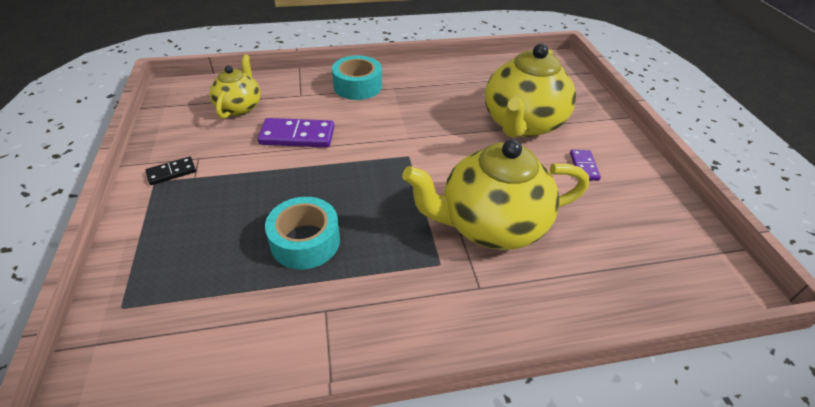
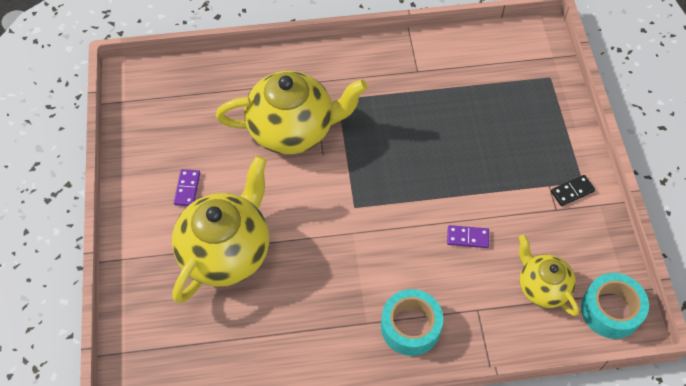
camera: 175 degrees left, 15 degrees up
yellow teapot [209,54,261,119] -> yellow teapot turned 135 degrees clockwise [519,235,579,316]
purple domino [257,118,334,148] -> purple domino [447,225,489,248], size x0.57
turquoise tape [265,197,340,269] -> turquoise tape moved to [581,273,649,339]

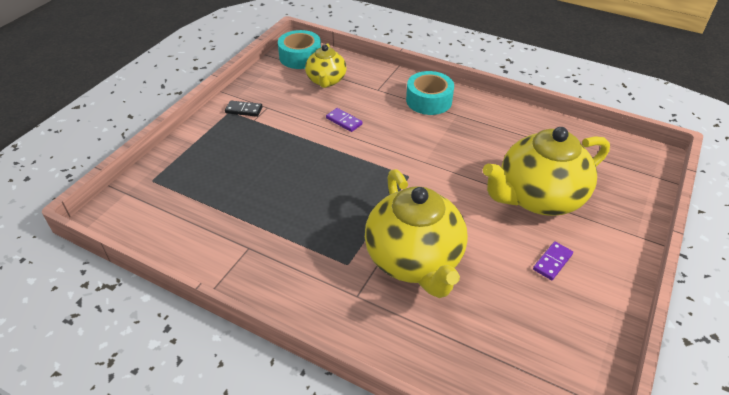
camera: 145 degrees left, 15 degrees down
yellow teapot [216,71,368,154] -> yellow teapot turned 135 degrees counterclockwise [365,169,468,298]

